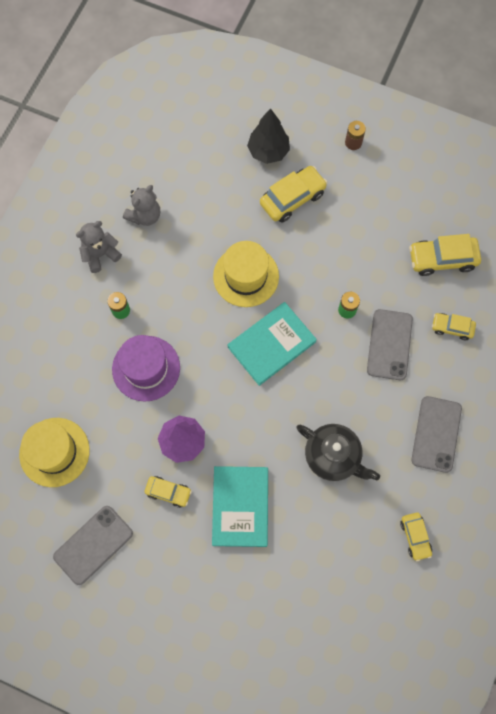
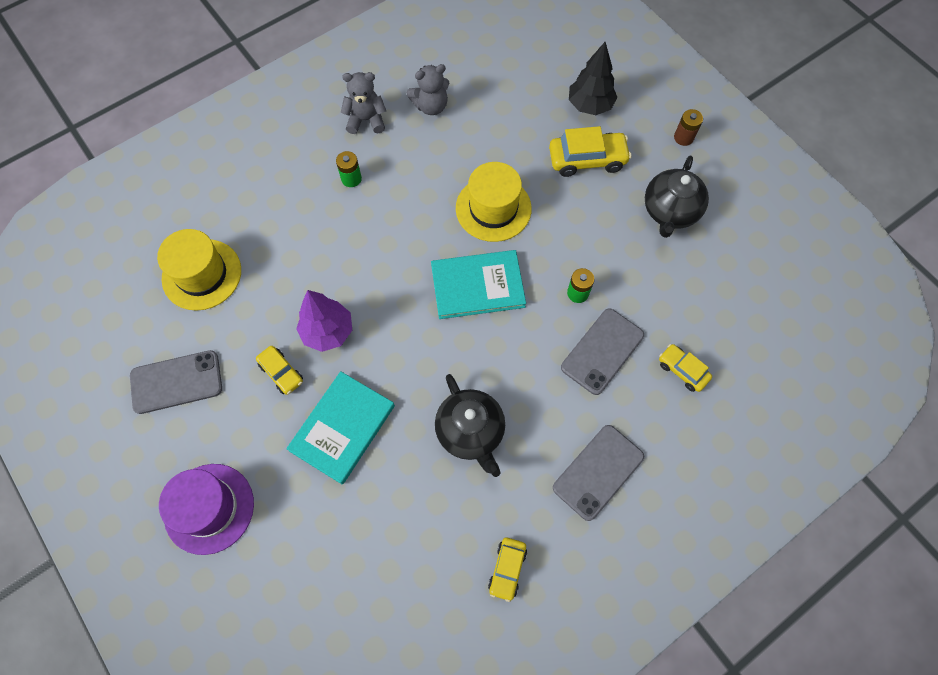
camera: 30 degrees right, 5 degrees down
purple hat [112,335,180,402] -> purple hat moved to [159,464,254,555]
yellow car [409,234,481,276] -> none
none -> black teapot [645,155,709,238]

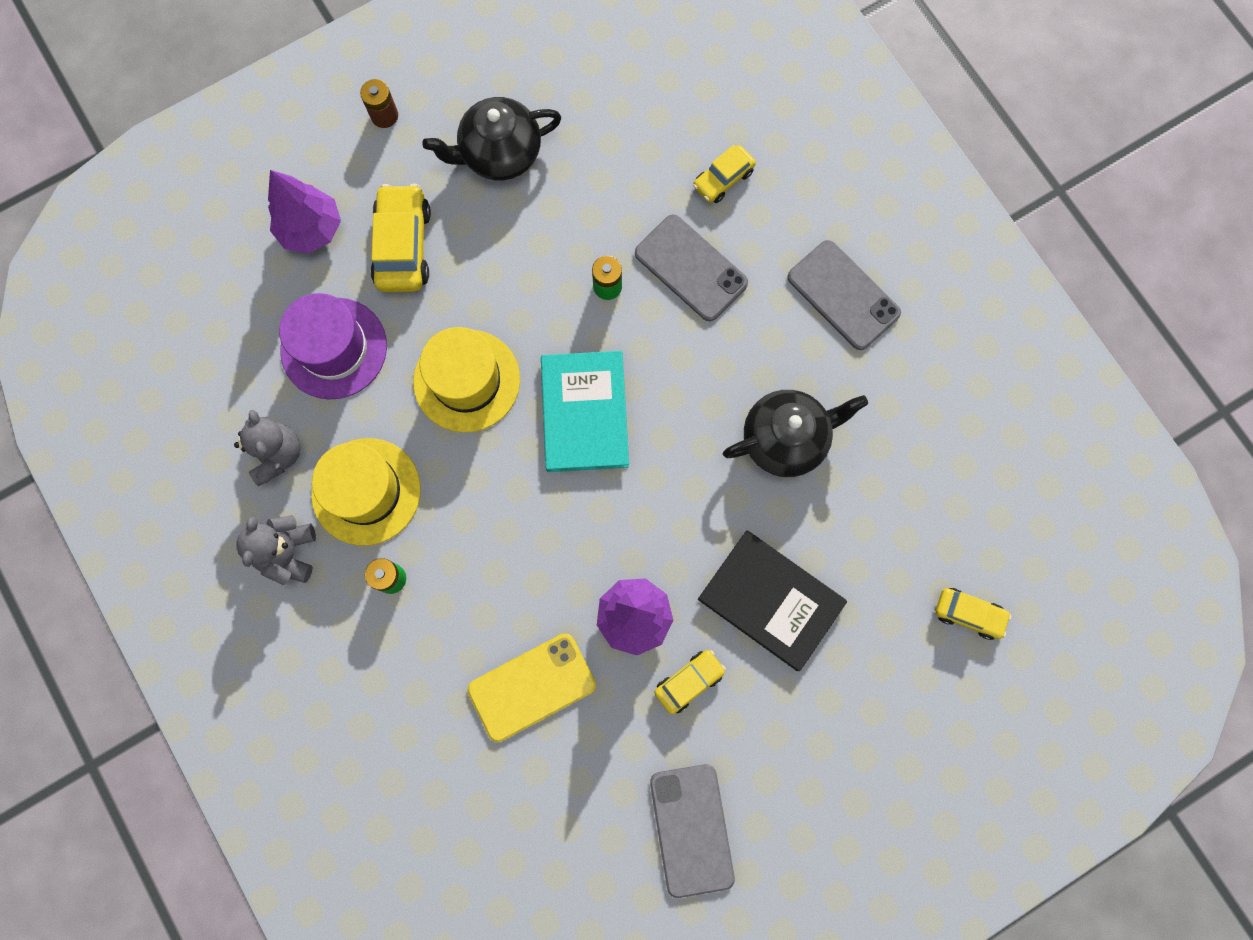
camera: 85 degrees left, 10 degrees up
yellow hat [157,229,241,311] -> yellow hat moved to [311,438,421,546]
purple hat [159,464,254,555] -> purple hat moved to [279,293,387,400]
turquoise book [286,371,395,485] -> black book [698,531,847,671]
yellow car [488,538,527,602] -> yellow car moved to [935,588,1011,640]
black tree [569,42,617,115] -> purple tree [268,170,341,253]
black teapot [645,155,709,238] -> black teapot turned 135 degrees clockwise [423,97,562,180]
none -> yellow phone [467,633,596,742]

